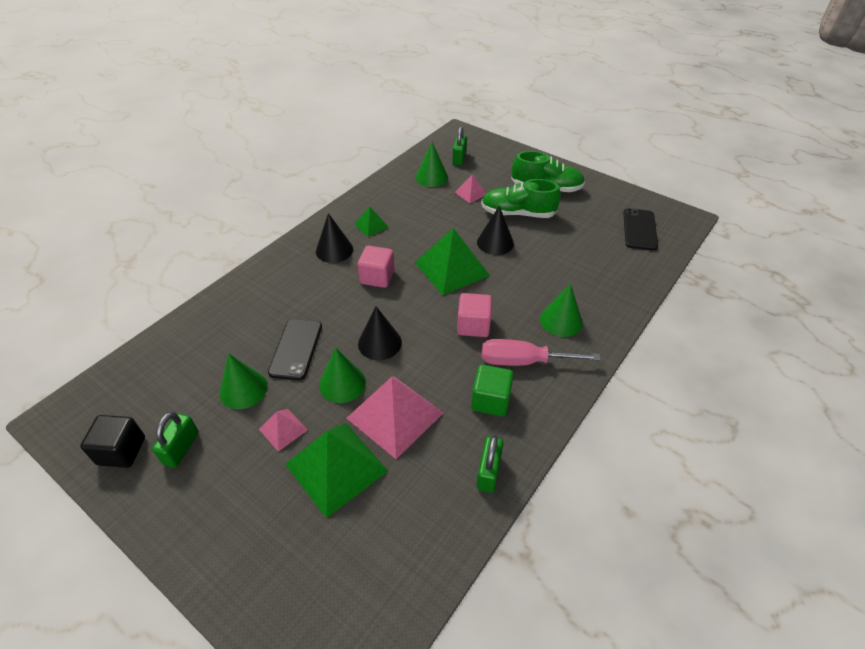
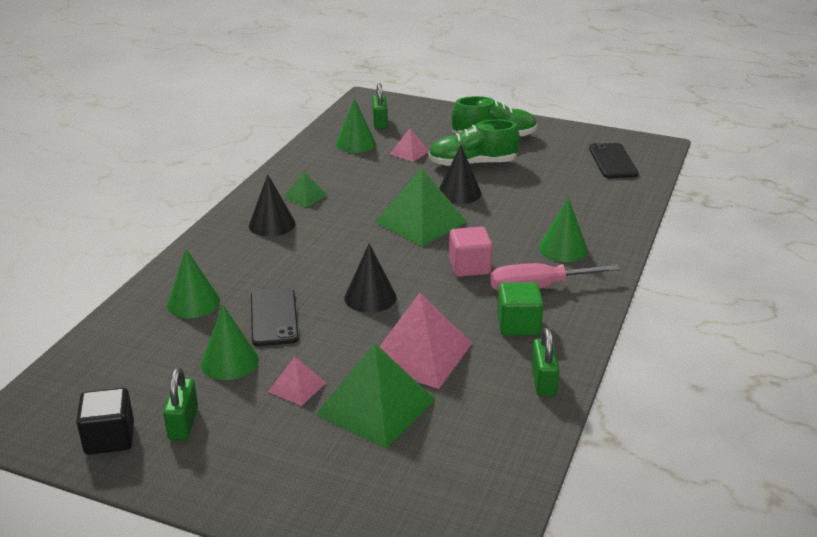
camera: 15 degrees left, 15 degrees down
green cone [319,347,366,403] -> green cone moved to [167,249,220,318]
pink cube [358,246,394,288] -> none

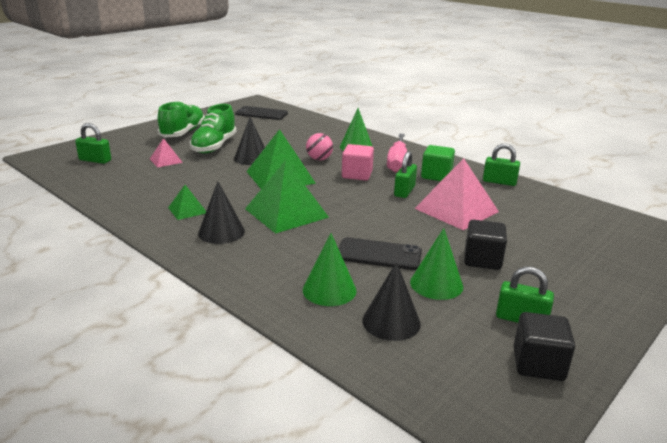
camera: 70 degrees left, 5 degrees down
pink pyramid [268,357,326,406] -> black cube [464,220,507,270]
green pyramid [316,343,436,449] -> green pyramid moved to [245,160,329,234]
green cone [336,98,376,153] -> none
black cone [344,244,397,313] -> black cone moved to [362,262,421,341]
none -> pink ball [306,133,333,160]
none -> green padlock [394,151,417,198]

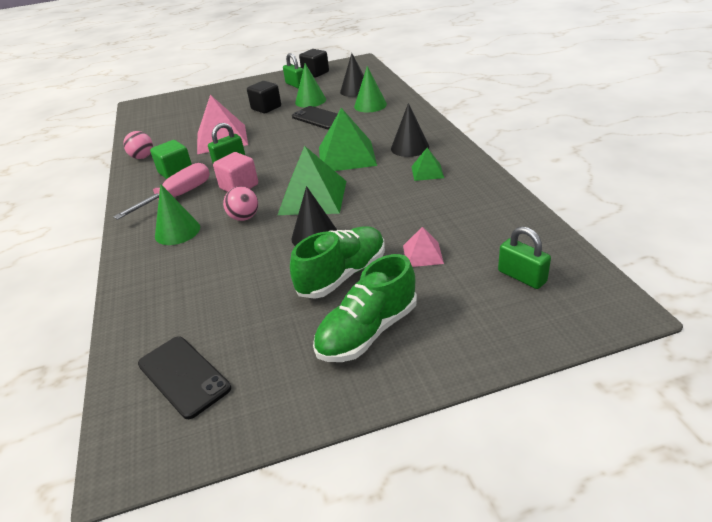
camera: 145 degrees left, 10 degrees up
green padlock [483,144,520,186] -> pink ball [123,131,153,159]

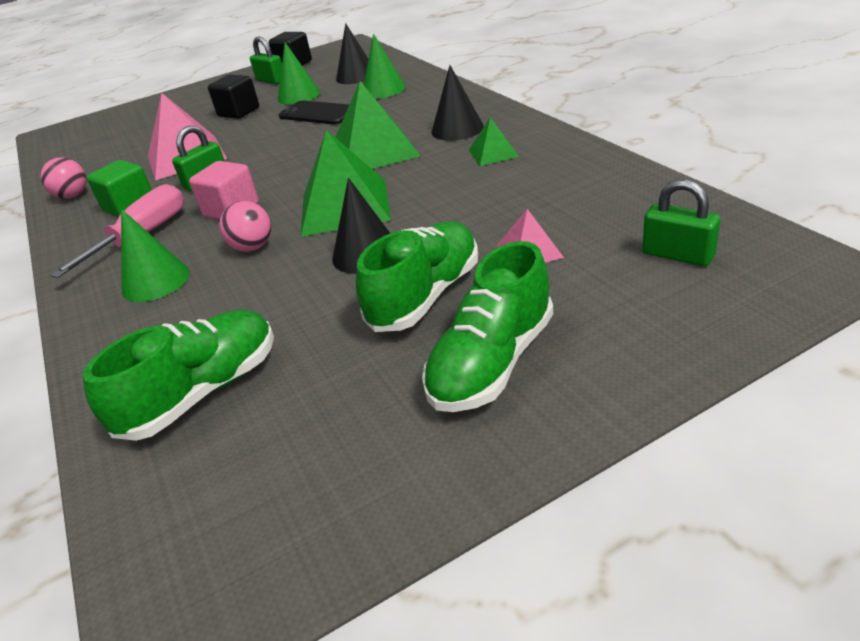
camera: 10 degrees left, 0 degrees up
black phone [138,336,231,419] -> none
none -> green shoe [82,310,274,441]

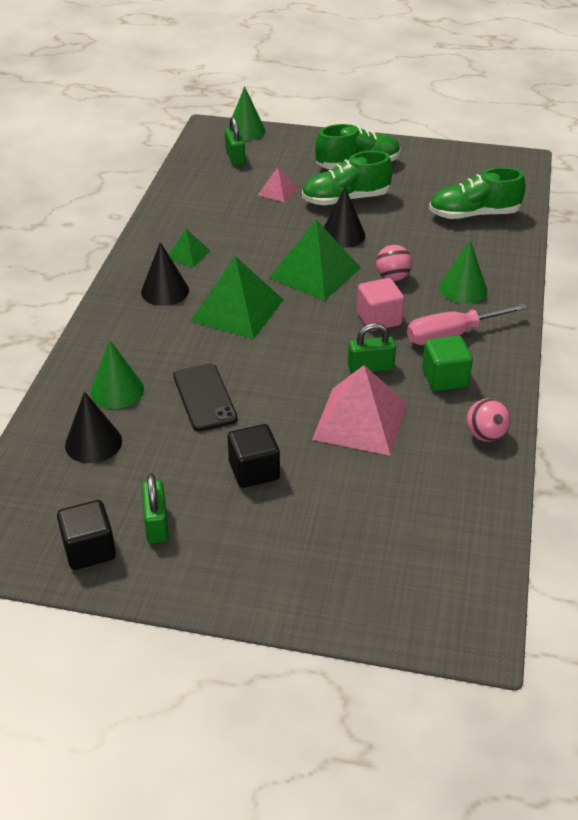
camera: 145 degrees left, 5 degrees up
green cone [278,42,320,105] -> green cone moved to [228,86,265,140]

